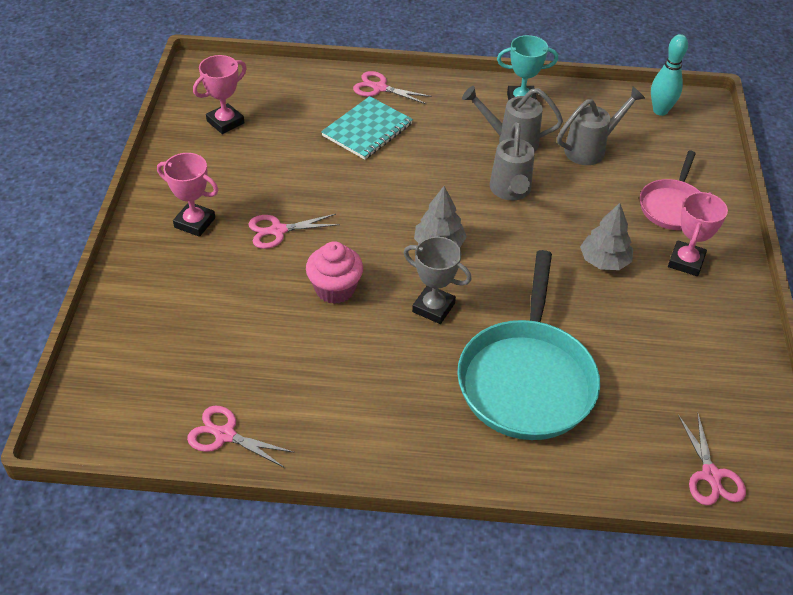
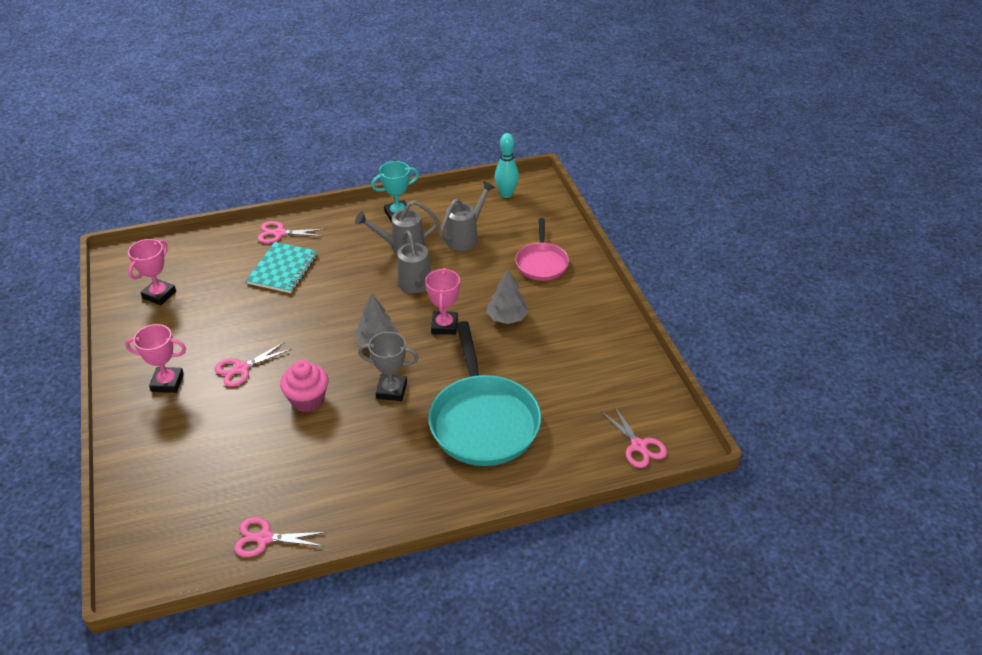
camera: 20 degrees left, 5 degrees down
pink trophy [668,192,728,276] -> pink trophy moved to [425,268,460,335]

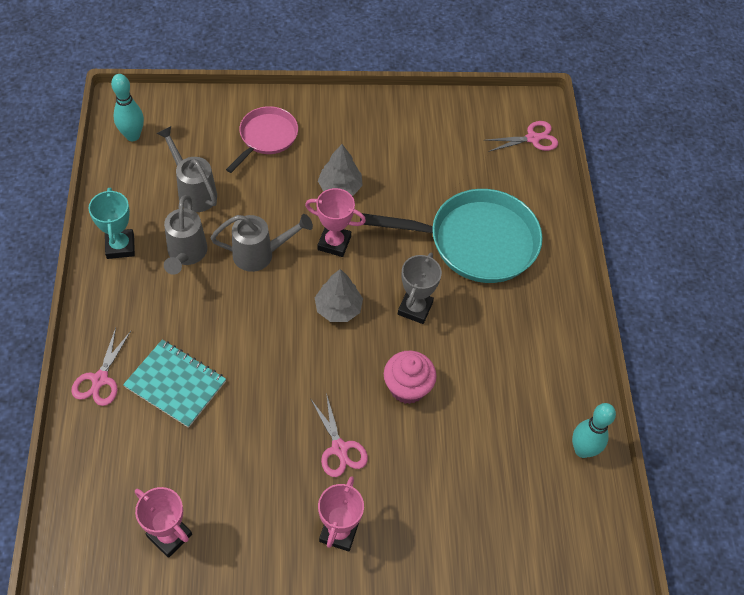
camera: 80 degrees left, 15 degrees up
pink scissors [234,517,327,557] -> turquoise bowling pin [572,403,616,458]
pink pan [515,218,569,281] -> pink pan turned 75 degrees counterclockwise [226,106,298,173]

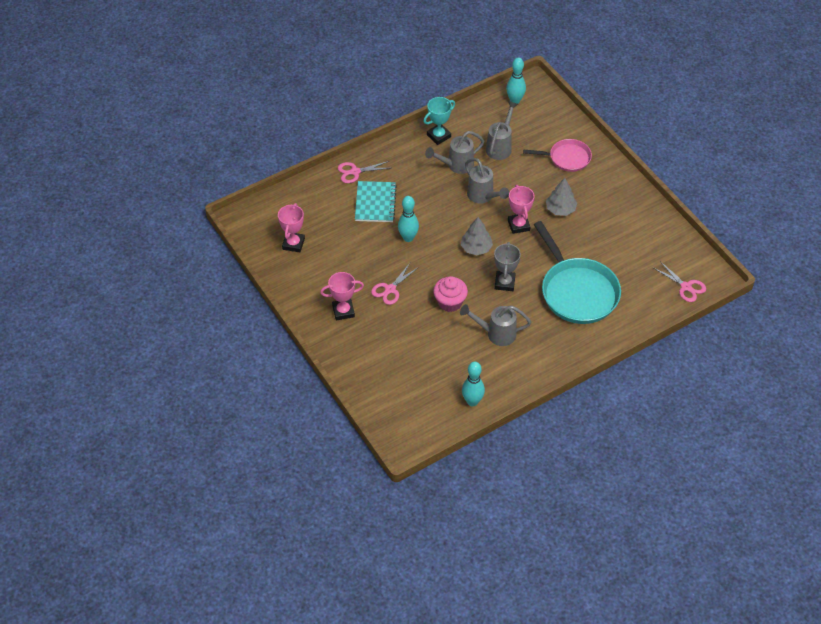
camera: 65 degrees right, 5 degrees down
grey trophy [398,253,442,324] -> grey trophy turned 75 degrees counterclockwise [494,242,521,291]
none -> turquoise bowling pin [398,196,419,242]
none -> grey watering can [460,304,531,346]

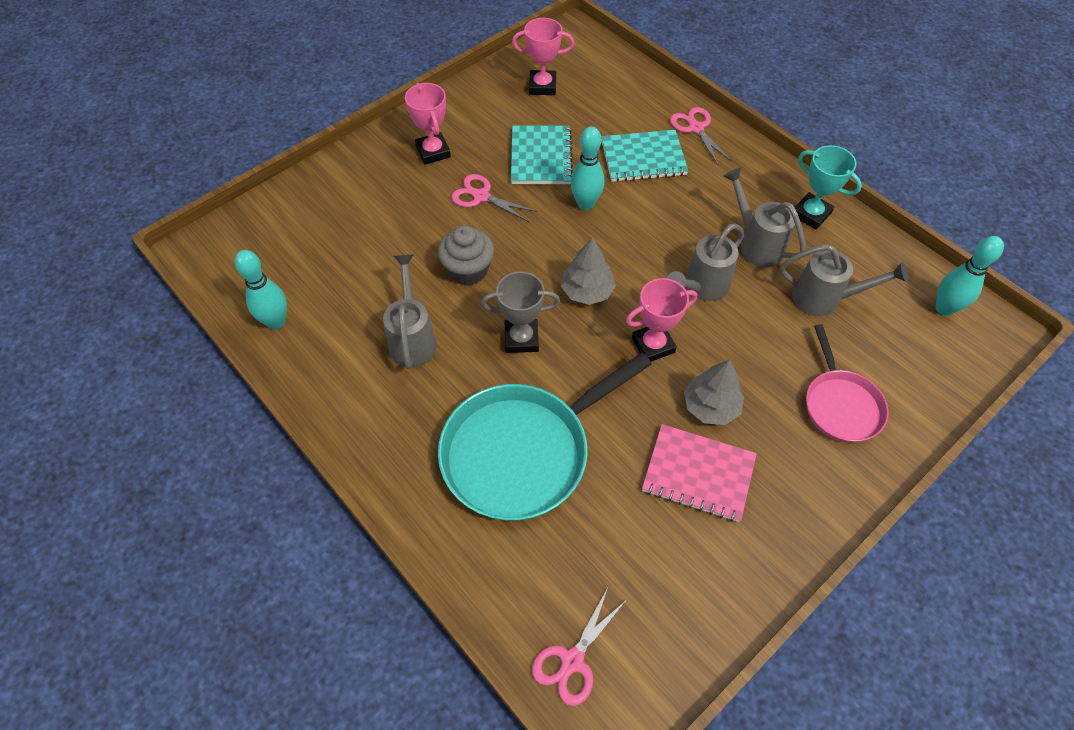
camera: 80 degrees right, 5 degrees up
pink cupcake [433,276,468,312] -> grey cupcake [438,225,494,286]
none -> turquoise notebook [511,125,573,184]
none -> pink notebook [642,424,757,522]

